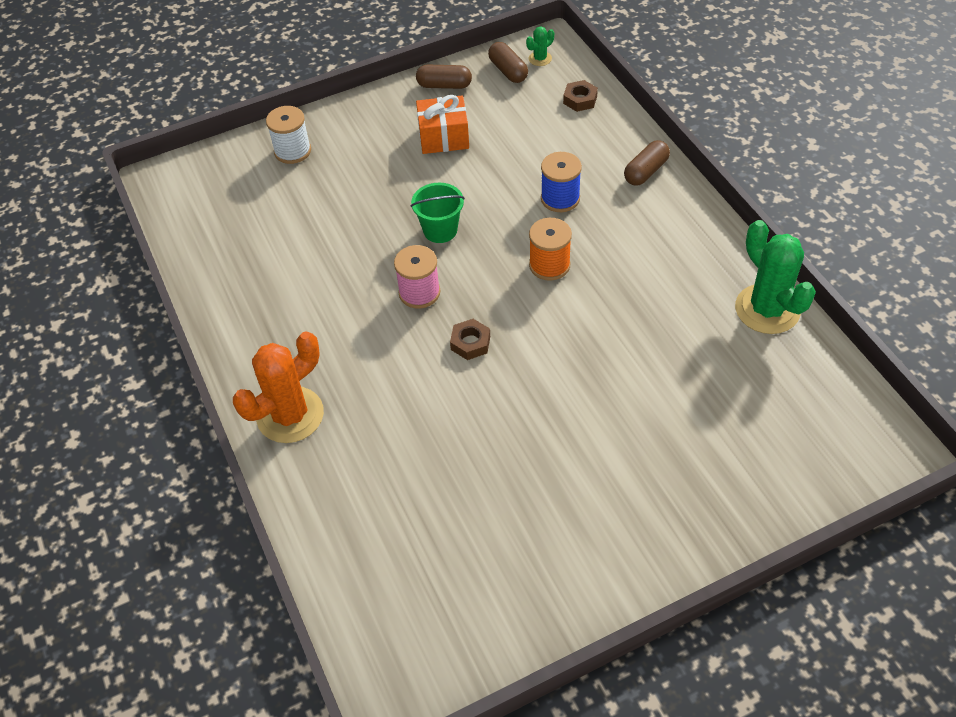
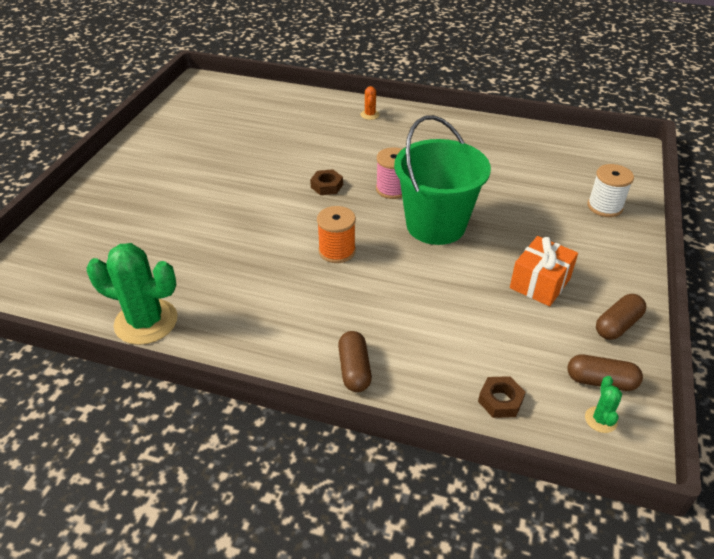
camera: 130 degrees right, 10 degrees down
orange cactus [233,332,324,443] -> orange cactus [360,86,380,120], size x0.45
green bucket [411,183,465,243] -> green bucket [394,115,491,245], size x1.96
blue spool [541,152,582,212] -> none

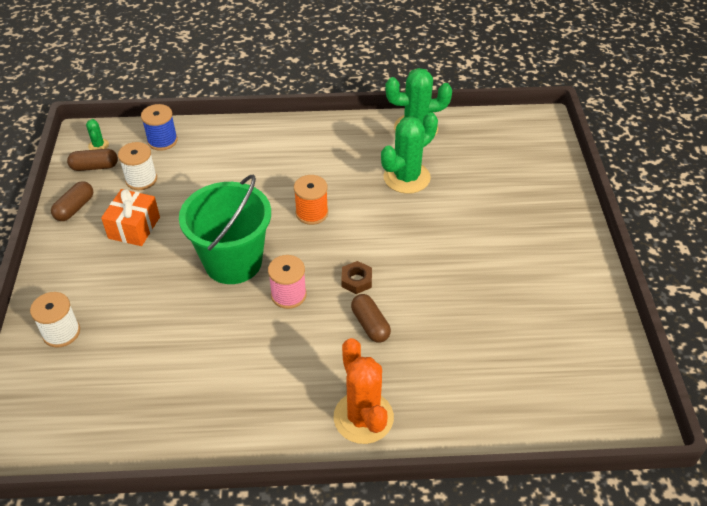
camera: 160 degrees right, 5 degrees up
brown capsule [338,331,372,392] -> brown capsule moved to [351,294,391,343]
orange cactus [360,86,380,120] -> orange cactus [333,338,394,444], size x2.24
brown nut [478,376,525,418] -> blue spool [141,104,178,151]
none -> white spool [118,142,157,190]
none -> green cactus [381,112,438,194]

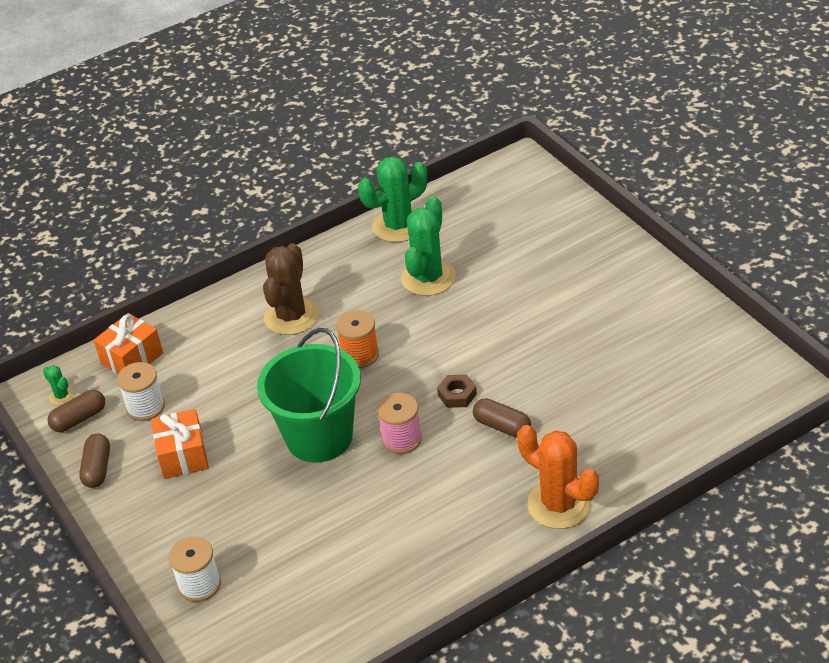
camera: 25 degrees left, 5 degrees down
blue spool [141,104,178,151] -> orange gift [93,313,163,374]
none -> brown cactus [263,243,319,335]

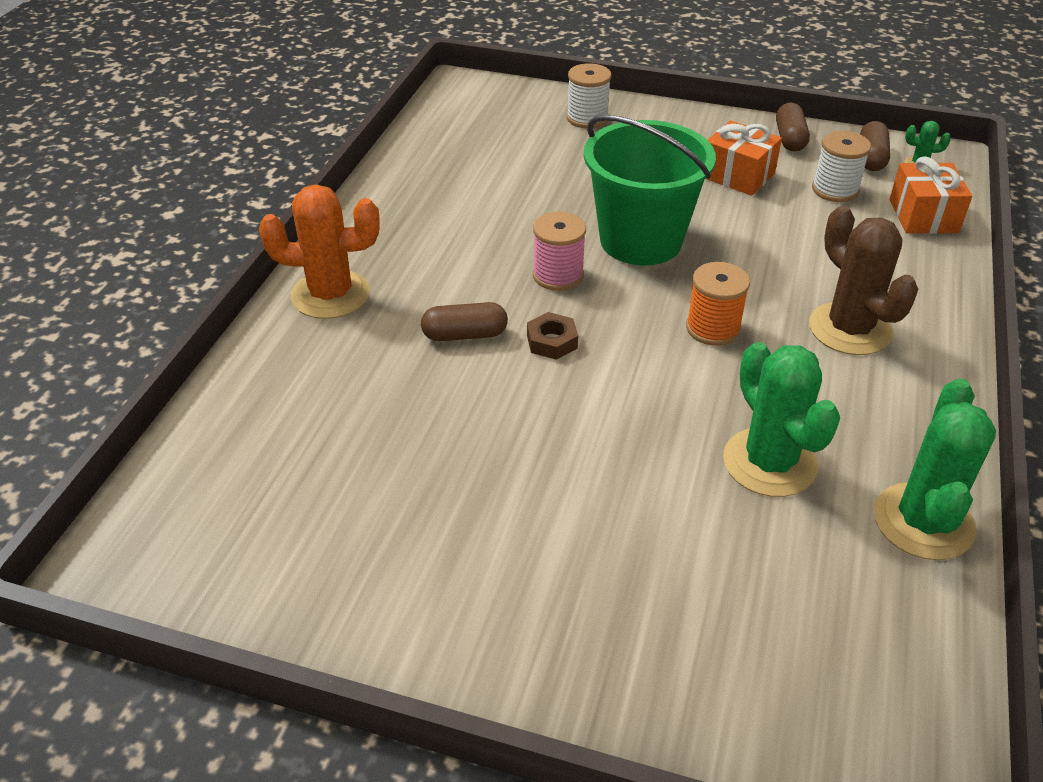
camera: 135 degrees right, 0 degrees up
brown capsule [79,434,110,488] -> brown capsule turned 45 degrees clockwise [776,103,810,152]

